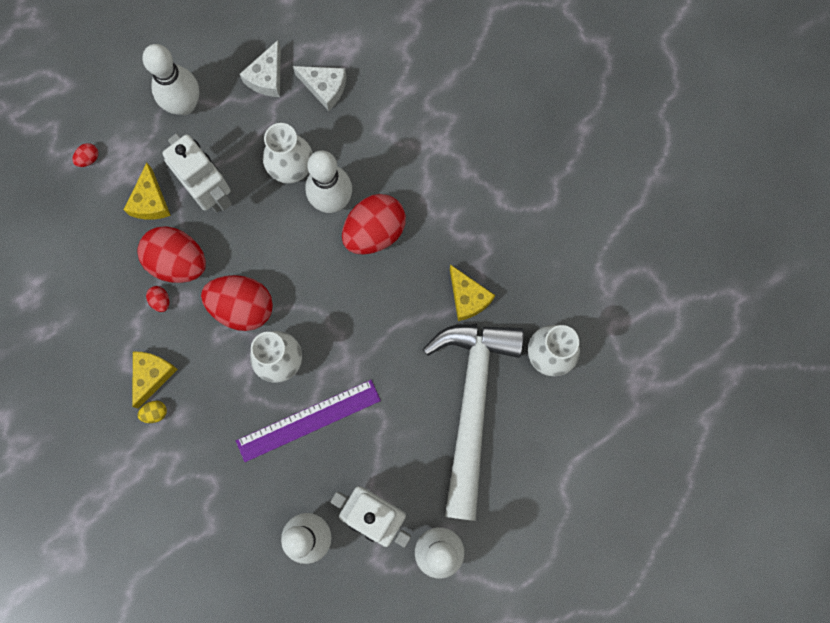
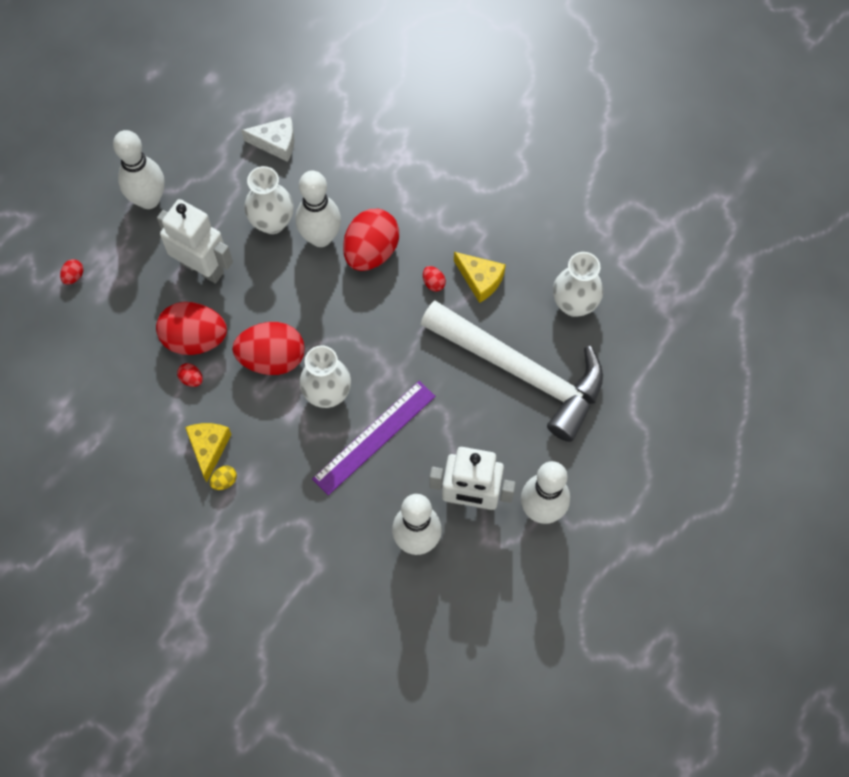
camera: 20 degrees left, 10 degrees down
yellow cheese [124,163,171,220] -> none
white cheese [240,40,281,97] -> none
white hammer [423,324,524,521] -> white hammer turned 135 degrees clockwise [421,300,603,442]
none -> red egg [423,266,446,292]

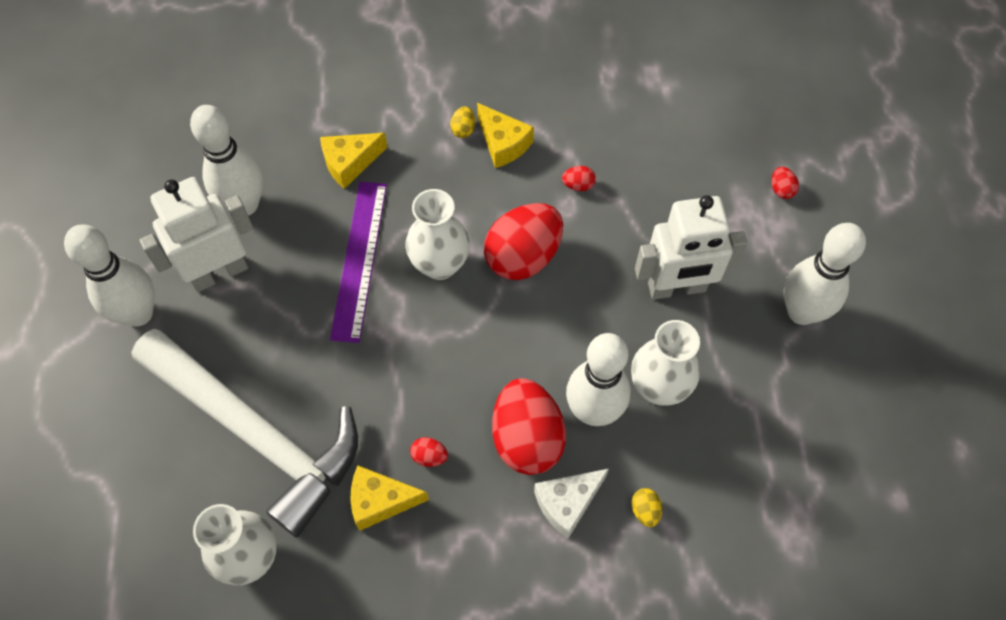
camera: 140 degrees right, 5 degrees down
red egg [156,302,227,355] -> none
white cheese [241,117,294,162] -> white cheese moved to [534,469,609,539]
white hammer [421,300,603,442] -> white hammer turned 135 degrees counterclockwise [131,329,358,537]
none -> yellow cheese [320,133,388,189]
none -> yellow egg [632,488,662,527]

